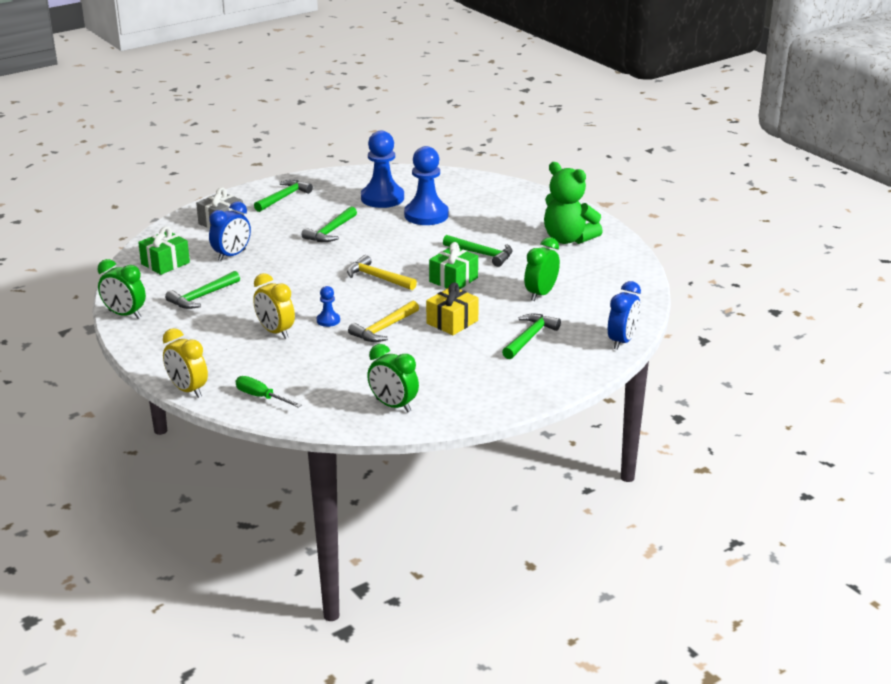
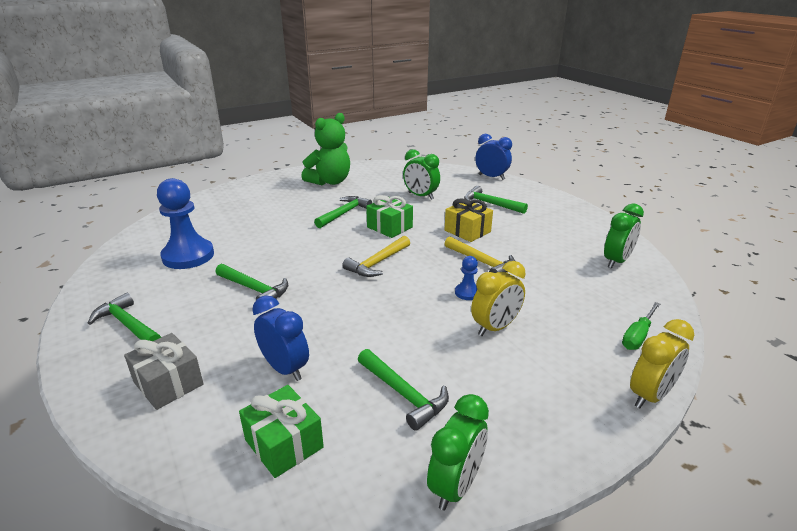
camera: 85 degrees left, 0 degrees up
blue pawn [404,146,449,225] -> none

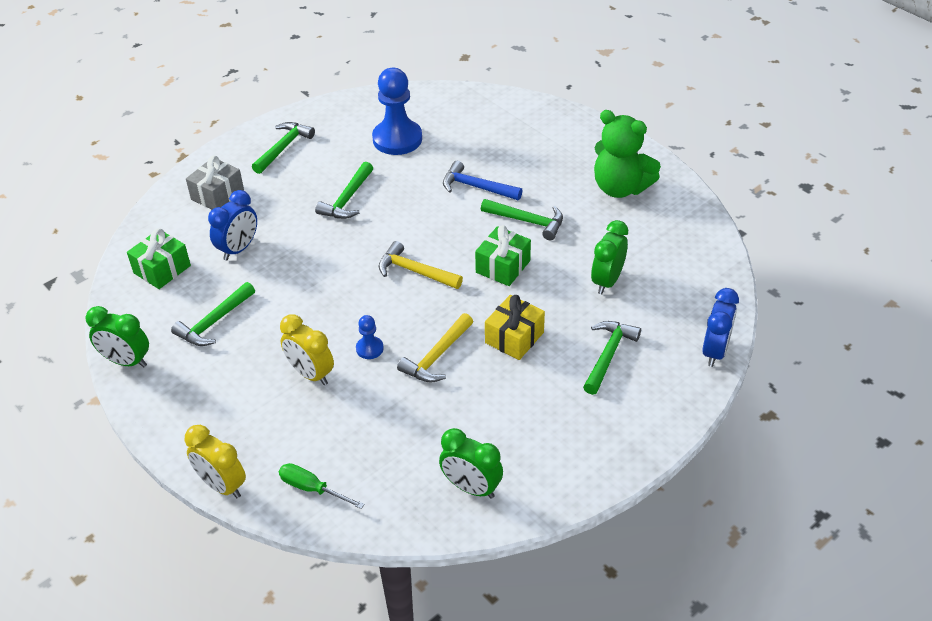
camera: 80 degrees right, 15 degrees up
none -> blue hammer [443,161,523,200]

